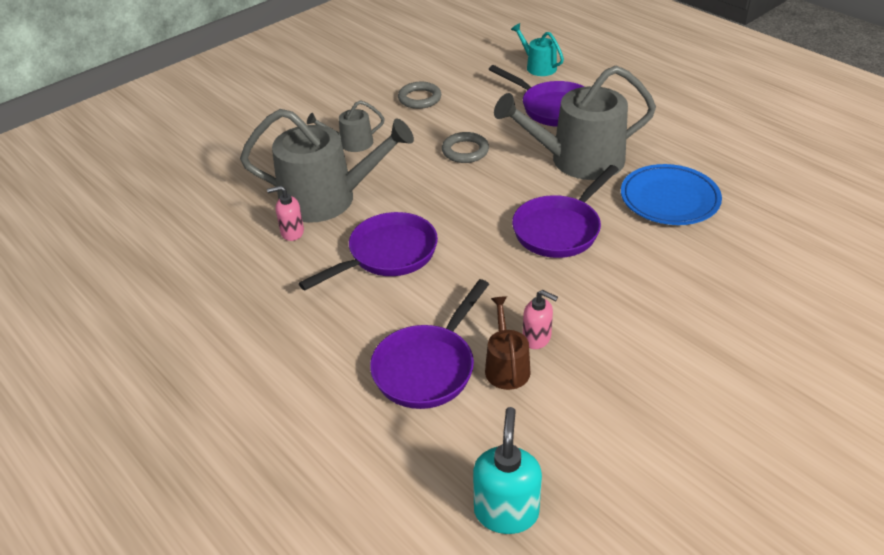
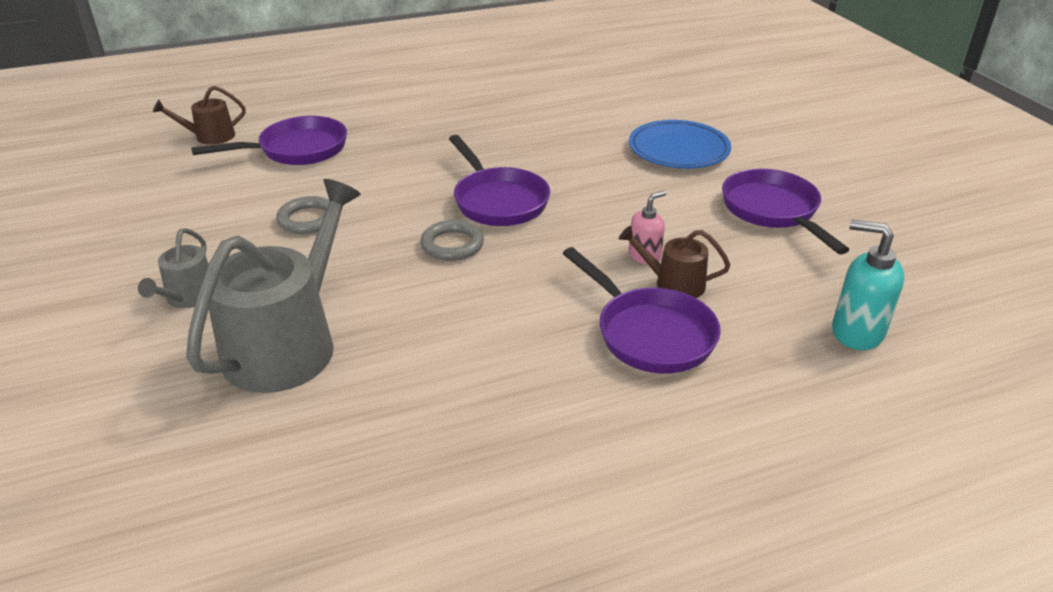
camera: 70 degrees left, 5 degrees down
pink soap dispenser [267,186,304,241] -> none
purple pan [298,212,438,290] -> purple pan moved to [722,169,849,254]
grey ring [398,82,441,109] -> grey ring moved to [420,220,484,261]
grey watering can [494,66,656,180] -> none
turquoise watering can [511,23,564,76] -> brown watering can [153,86,246,145]
blue plate [621,164,722,225] -> blue plate moved to [629,120,731,168]

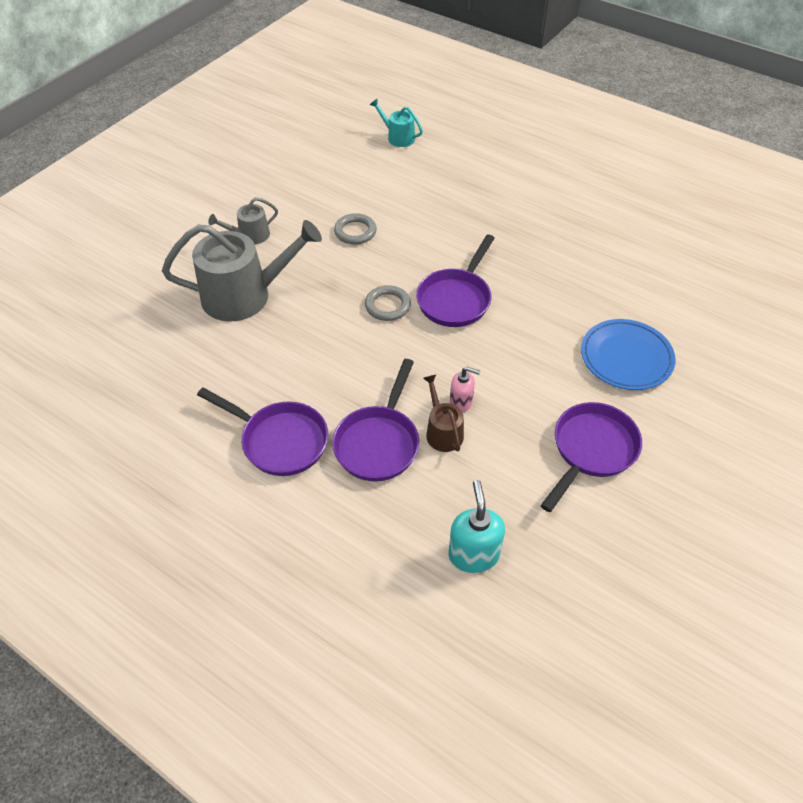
camera: 55 degrees right, 15 degrees up
brown watering can [153,86,246,145] -> turquoise watering can [370,99,423,147]
purple pan [191,116,347,165] -> purple pan moved to [197,387,328,476]

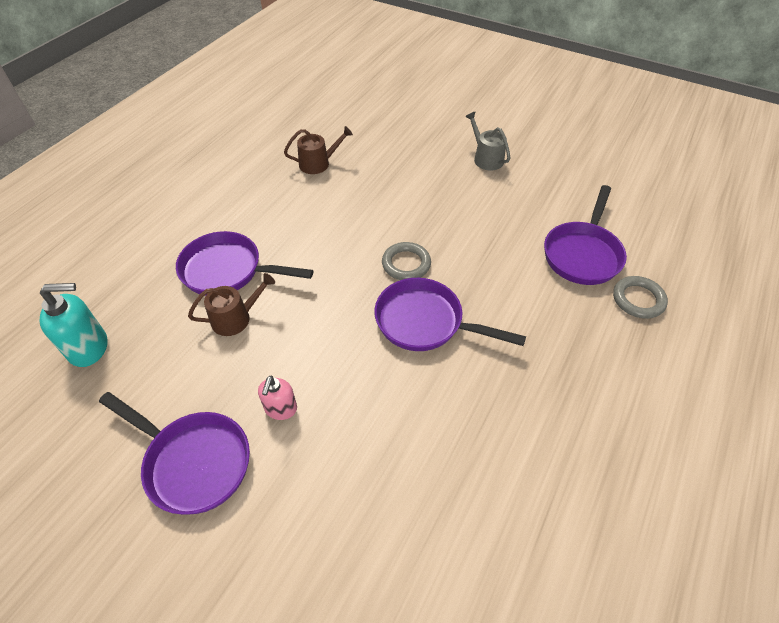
camera: 85 degrees right, 0 degrees up
grey watering can [162,220,322,322] -> none
purple pan [197,387,328,476] -> purple pan moved to [544,185,627,285]
grey ring [334,213,377,244] -> grey ring moved to [613,276,668,319]
turquoise watering can [370,99,423,147] -> none
pink soap dispenser [450,367,480,412] -> pink soap dispenser moved to [258,375,297,420]
blue plate [581,319,676,390] -> none
none -> brown watering can [284,126,353,174]

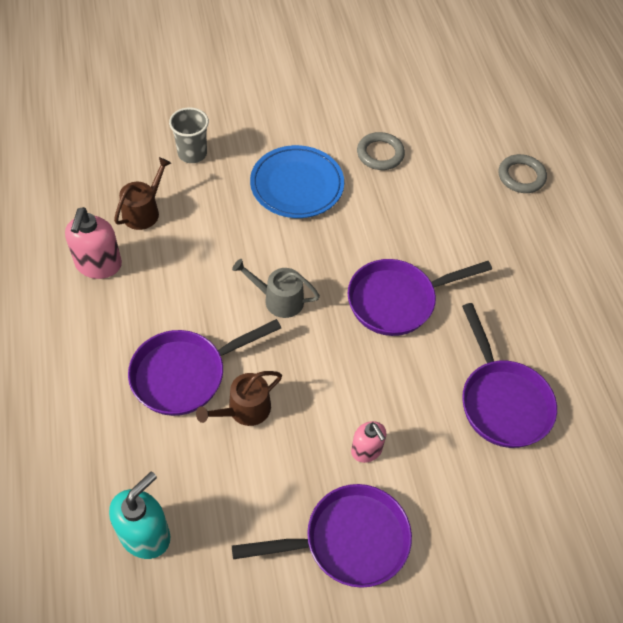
camera: 45 degrees left, 5 degrees up
brown watering can [188,273,275,336] -> brown watering can turned 150 degrees counterclockwise [196,371,282,426]
grey ring [382,242,431,280] -> grey ring moved to [357,132,405,170]
grey watering can [465,112,510,170] -> grey watering can moved to [232,259,320,318]
purple pan [544,185,627,285] -> purple pan moved to [462,303,557,448]
none -> pink soap dispenser [65,207,122,279]
none -> grey cup [169,107,209,163]
none -> blue plate [250,145,344,218]

